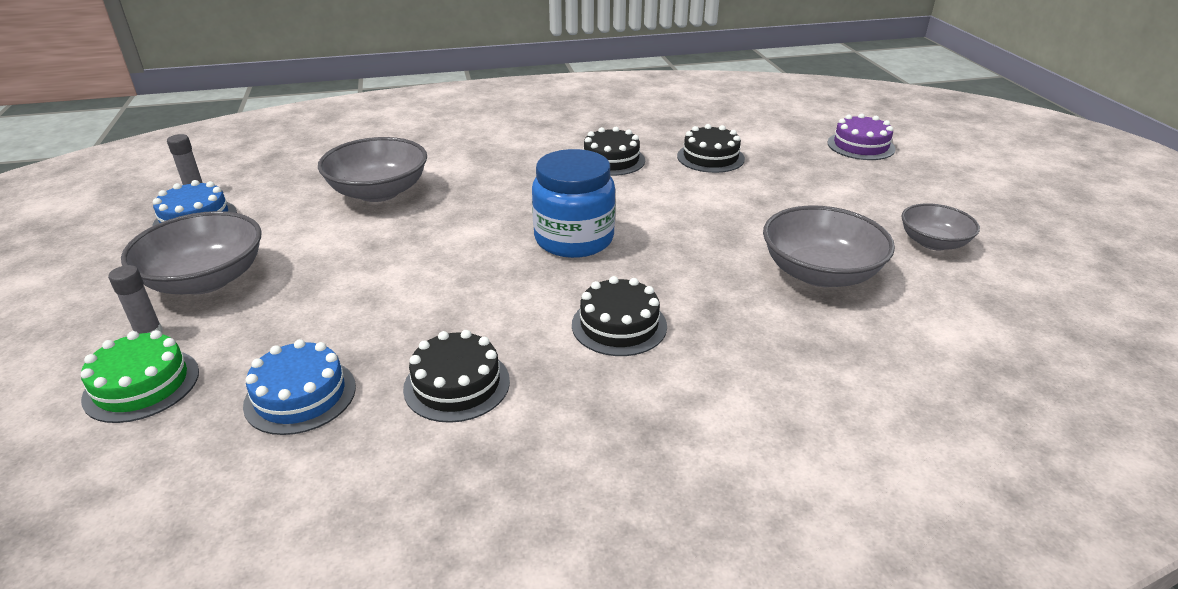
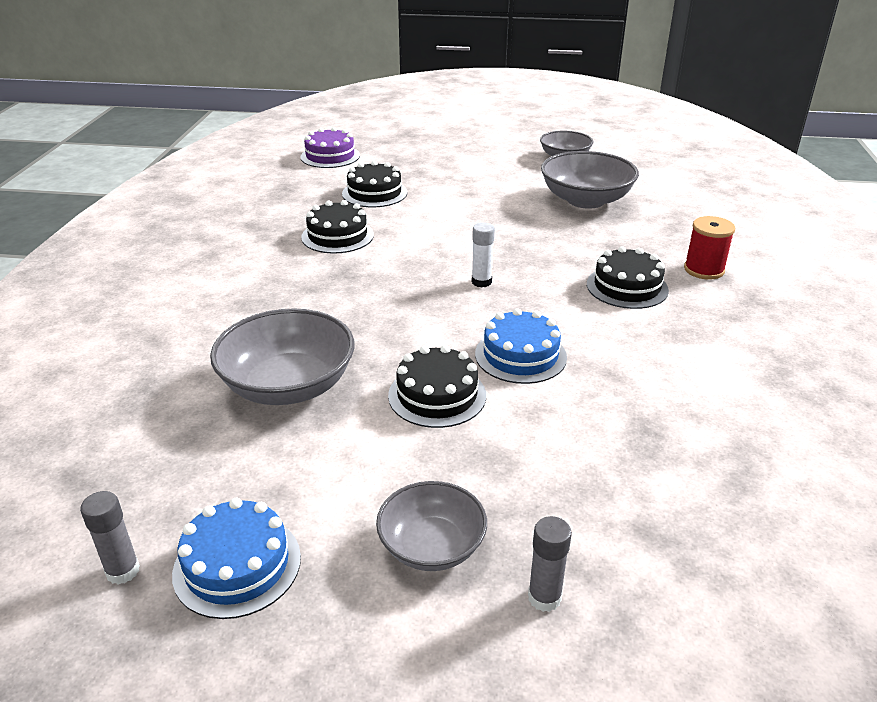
camera: 70 degrees left, 0 degrees up
green cake [81,330,199,423] -> none
grey bowl [121,211,262,294] -> grey bowl [376,481,487,571], size x0.62
blue cake [243,339,356,435] -> blue cake moved to [475,308,567,384]
black cake [403,330,510,423] -> black cake moved to [388,345,486,428]
blue jar [532,149,615,258] -> white glue stick [472,222,495,287]
purple cake [827,113,896,160] -> purple cake moved to [300,127,360,168]
none -> red spool [684,216,735,280]

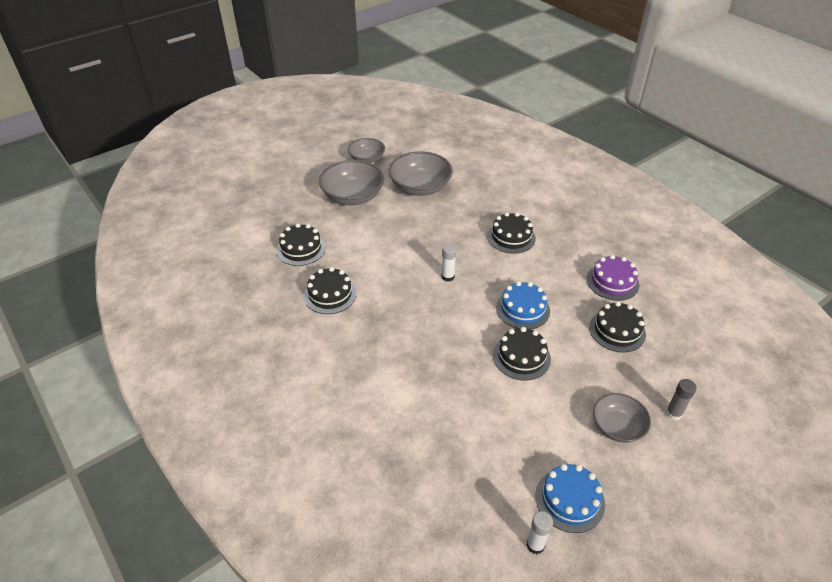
camera: 45 degrees left, 10 degrees up
grey glue stick [80,491,140,584] -> white glue stick [526,511,553,554]
grey bowl [210,308,355,405] -> grey bowl moved to [319,160,384,205]
purple cake [300,127,360,168] -> purple cake moved to [587,255,639,301]
red spool [684,216,735,280] -> none
none -> black cake [589,302,646,352]

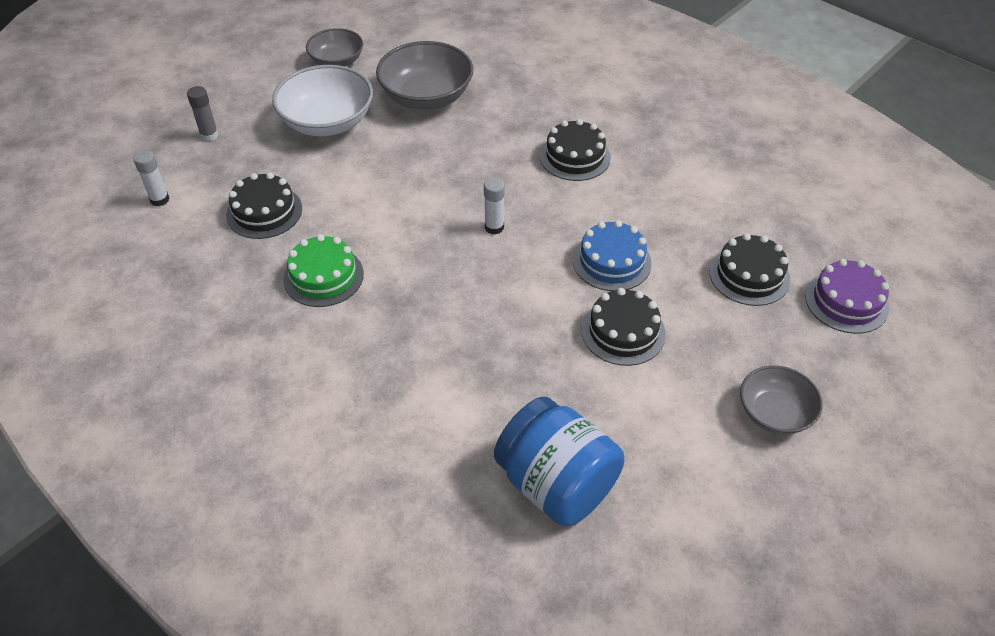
camera: 10 degrees left, 5 degrees up
black cake [304,267,357,314] -> green cake [283,234,364,307]
grey bowl [319,160,384,205] -> white bowl [272,65,373,136]
white glue stick [526,511,553,554] -> white glue stick moved to [133,150,170,206]
blue cake [536,464,605,533] -> none
purple cake [587,255,639,301] -> purple cake moved to [805,259,889,334]
grey glue stick [666,379,697,420] -> grey glue stick moved to [187,86,218,141]
none -> blue jar [494,397,624,526]

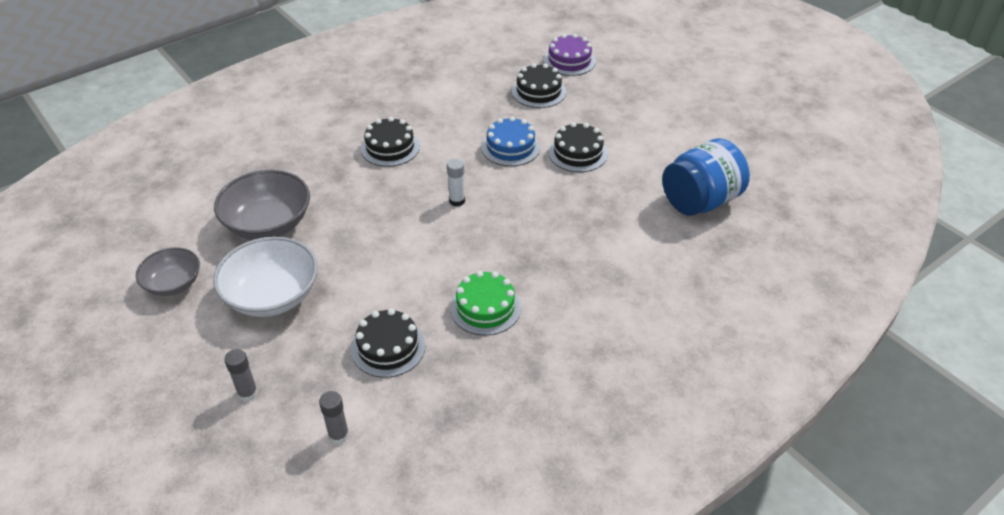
camera: 80 degrees left, 5 degrees down
white glue stick [133,150,170,206] -> grey glue stick [319,391,349,445]
grey bowl [740,365,823,435] -> none

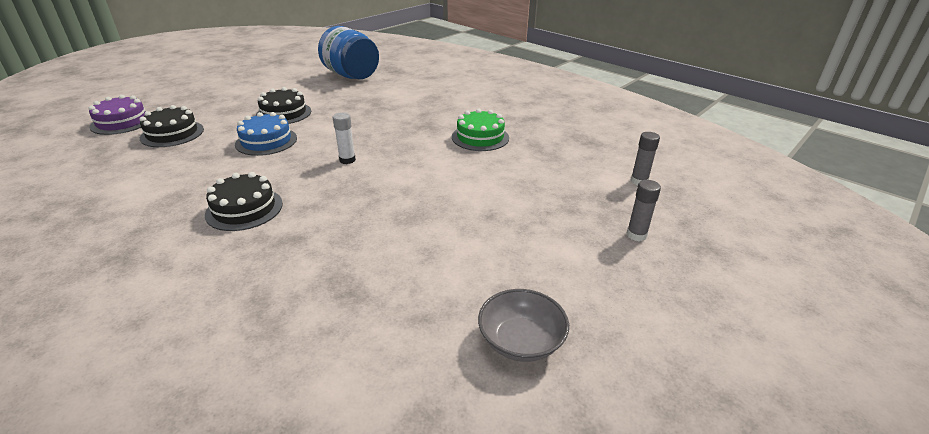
camera: 100 degrees left, 10 degrees down
white bowl [213,237,318,317] -> none
grey bowl [214,170,310,240] -> none
black cake [351,308,426,378] -> none

